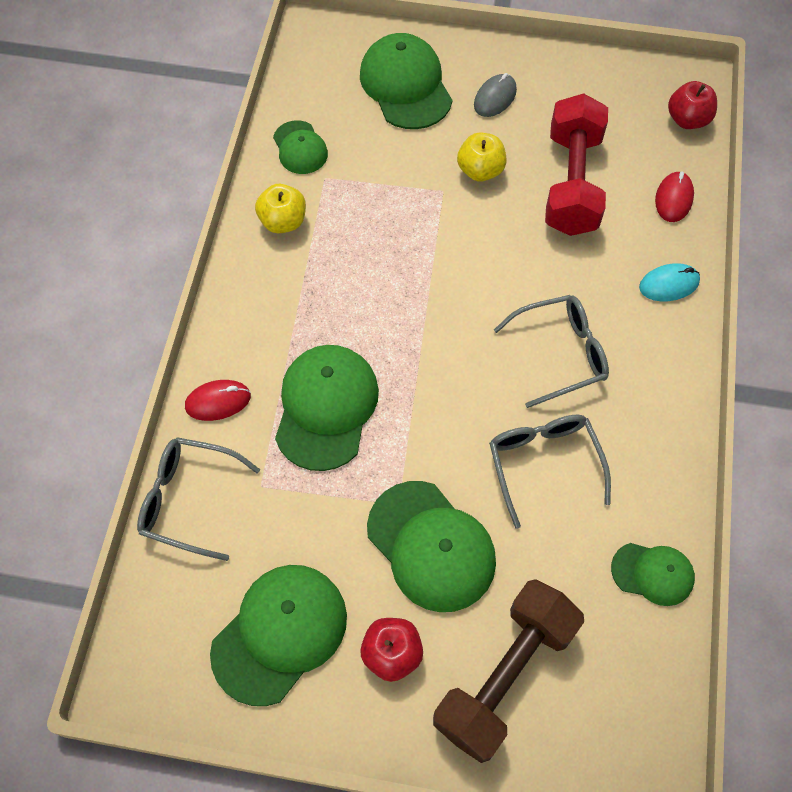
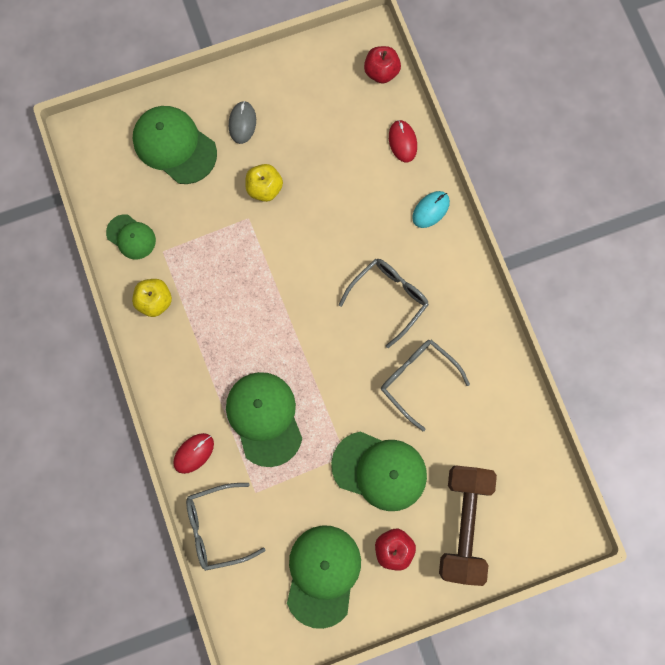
camera: 30 degrees left, 15 degrees up
red dumbbell [545,93,608,236] -> none
green cap [611,543,695,606] -> none

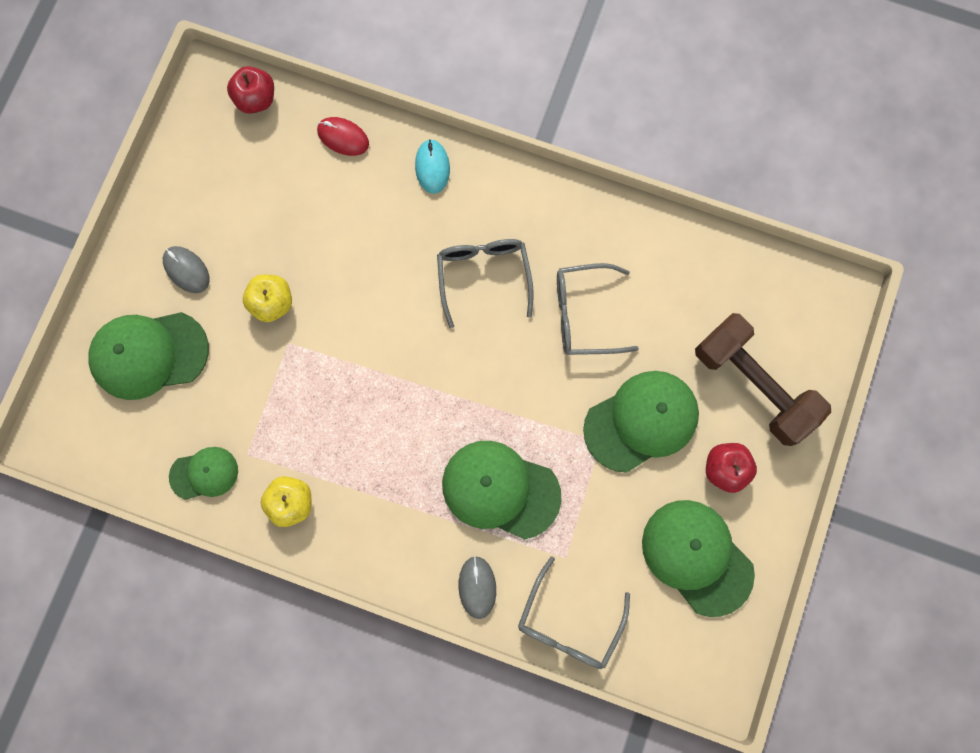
camera: 50 degrees left, 0 degrees up
red mouse [173,433,214,474] -> grey mouse [459,556,496,619]

